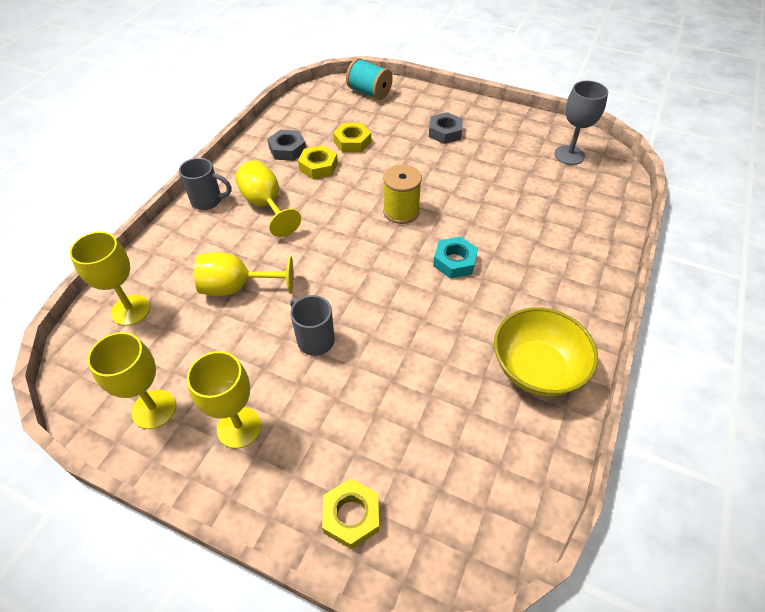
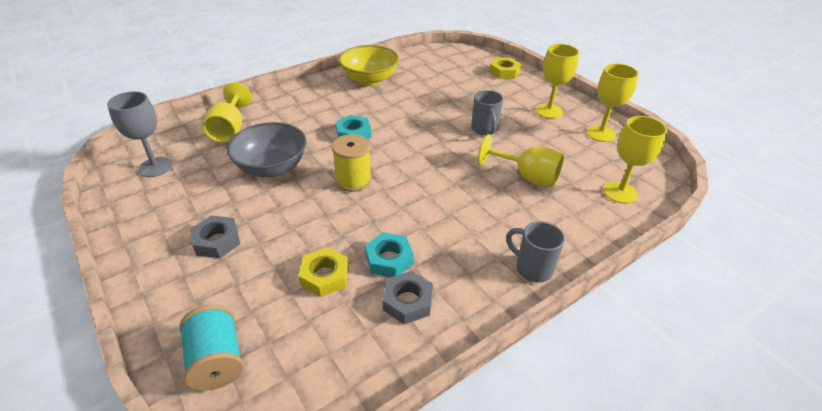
camera: 150 degrees left, 10 degrees down
yellow goblet [235,160,301,237] -> yellow goblet moved to [203,82,251,143]
yellow nut [298,145,338,179] -> turquoise nut [365,232,414,277]
none -> grey bowl [227,122,306,177]

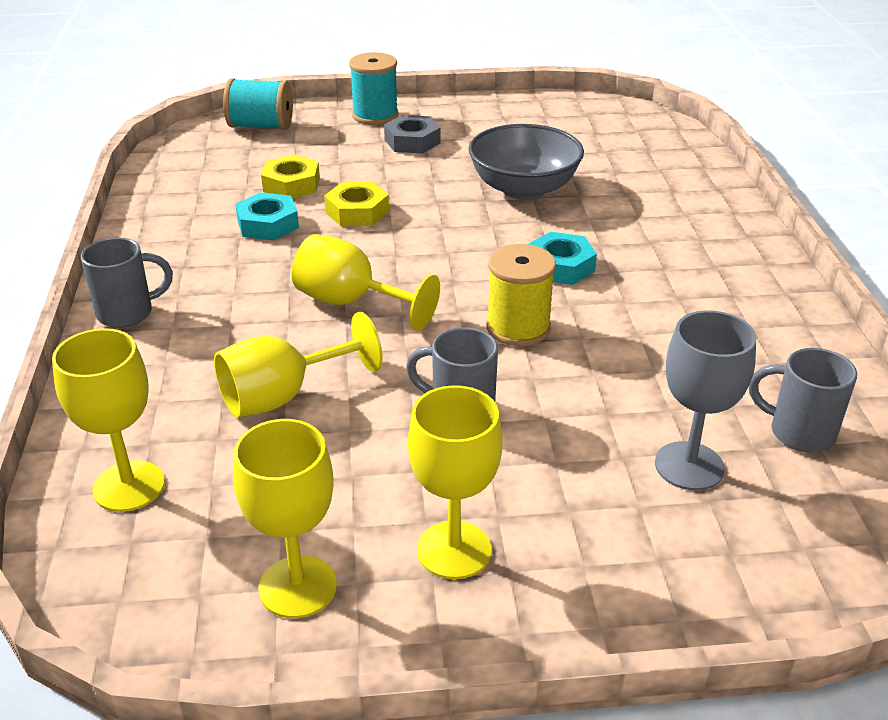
camera: 120 degrees right, 5 degrees down
grey goblet [107,91,172,177] -> grey goblet moved to [655,310,756,490]
yellow goblet [203,82,251,143] -> yellow goblet moved to [292,234,440,331]
yellow spool [332,134,372,192] -> yellow spool moved to [486,244,556,346]
yellow bowl [339,45,399,86] -> none
grey nut [382,271,433,324] -> none
yellow nut [489,58,521,79] -> yellow nut moved to [324,182,389,226]
none -> turquoise spool [349,52,399,125]
none -> grey mug [749,348,857,453]

